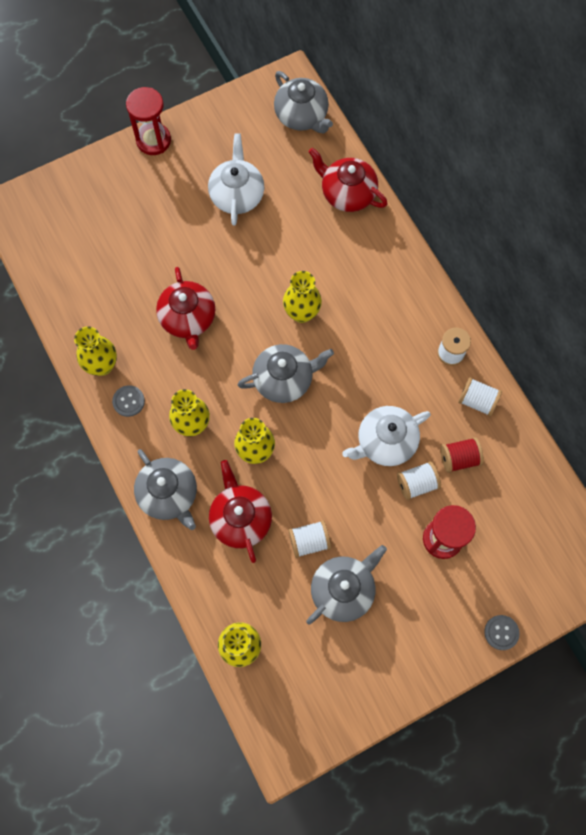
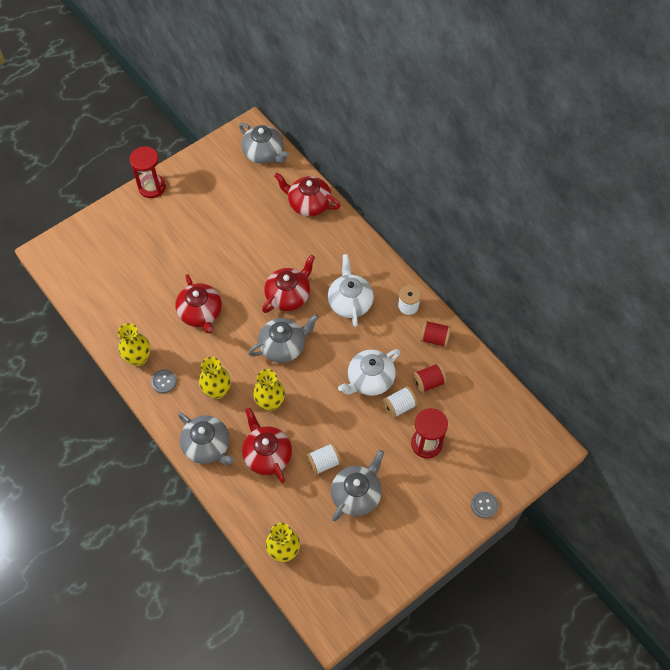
camera: 10 degrees left, 10 degrees down
white teapot [208,133,264,226] -> white teapot moved to [328,254,374,327]
yellow vase [283,271,322,323] -> red teapot [262,255,315,313]
white spool [458,377,502,416] -> red spool [420,320,451,347]

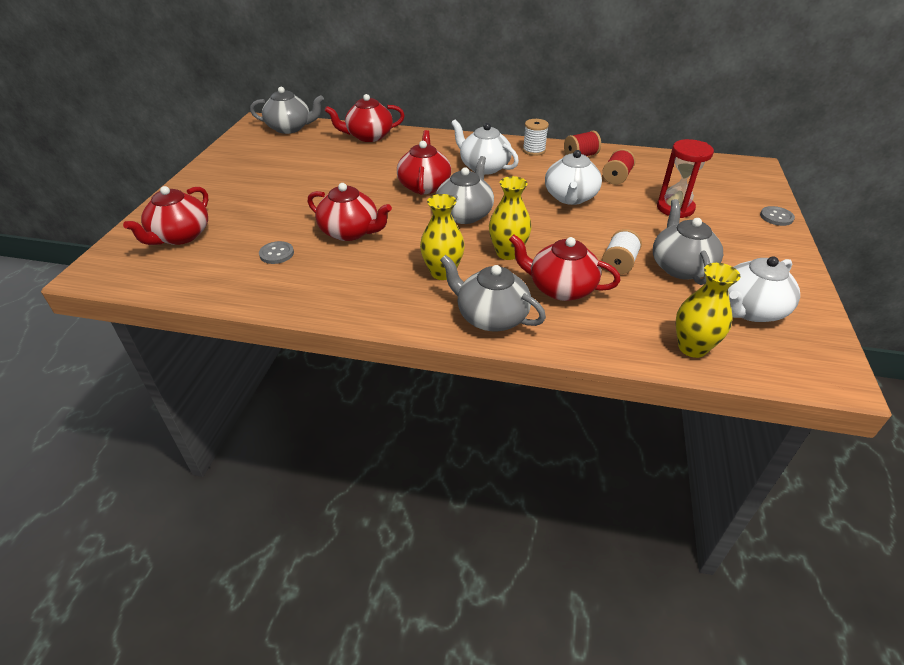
camera: 40 degrees left, 20 degrees down
yellow vase [118,323,150,366] -> none
red hourglass [129,146,166,198] -> none
grey button [151,369,177,394] -> grey button moved to [259,241,294,264]
grey teapot [178,412,234,465] -> grey teapot turned 150 degrees counterclockwise [440,255,546,331]
white spool [383,386,418,418] -> none
none -> red teapot [123,186,208,245]
none -> white teapot [728,256,800,322]

